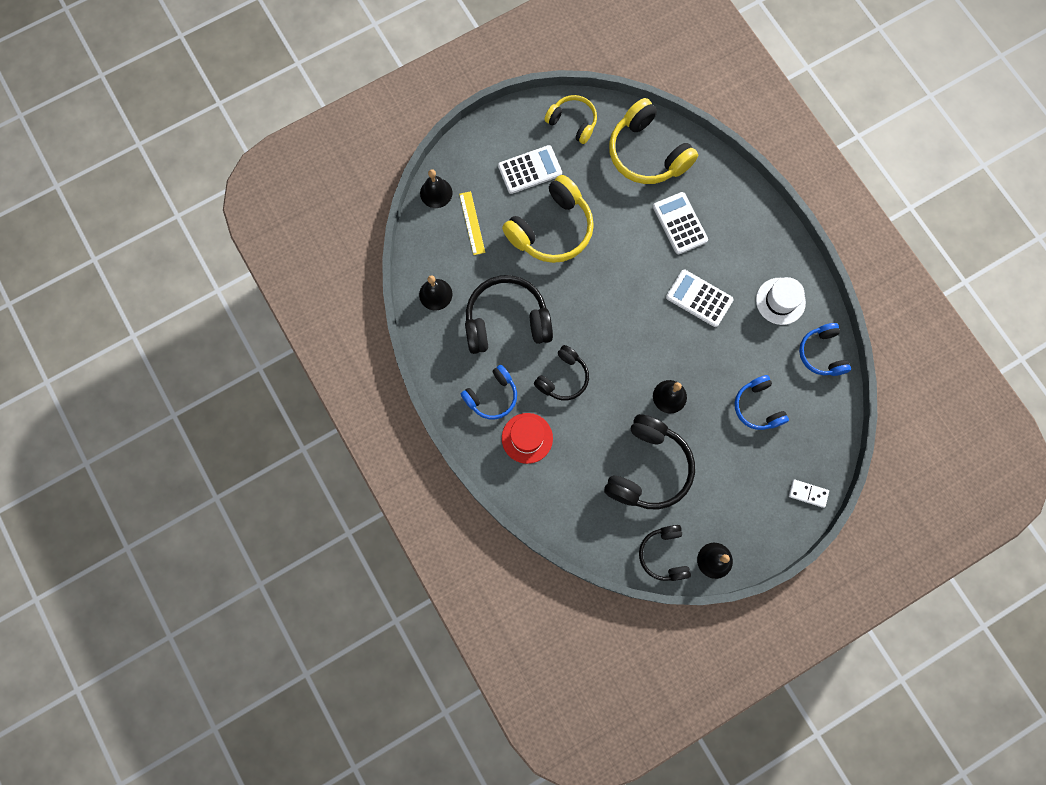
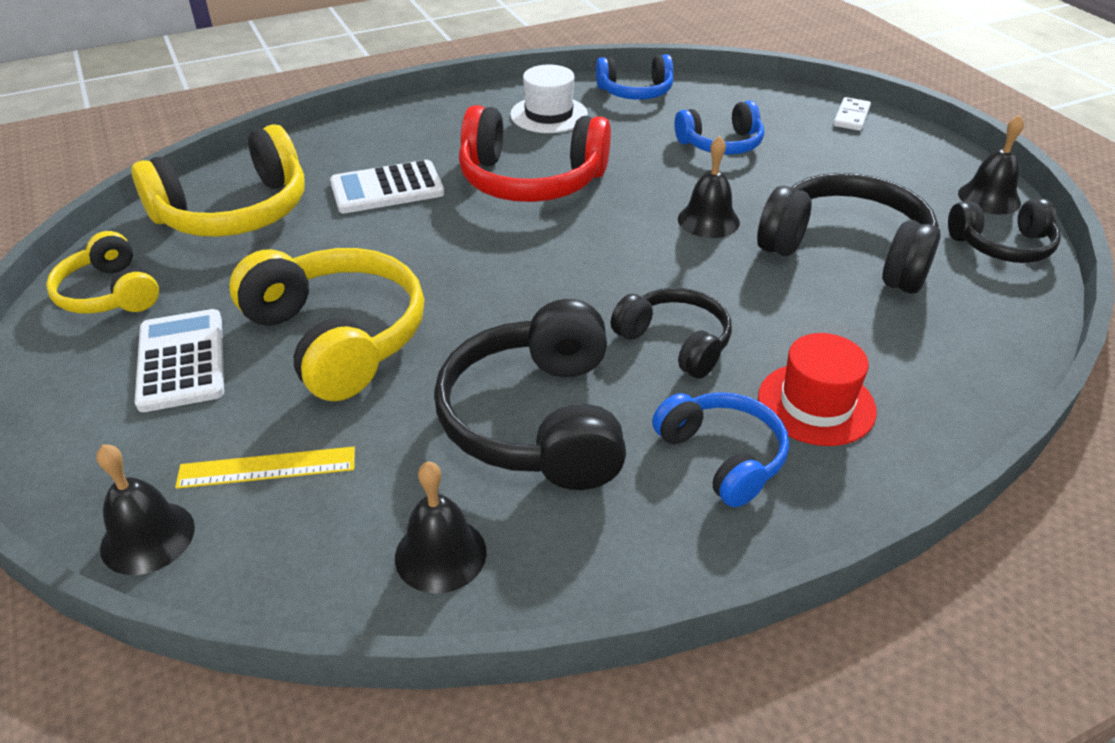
camera: 85 degrees left, 35 degrees down
yellow headphones [544,95,597,144] -> yellow headphones turned 75 degrees counterclockwise [46,231,159,314]
white calculator [666,270,734,327] -> red headphones [459,105,611,202]

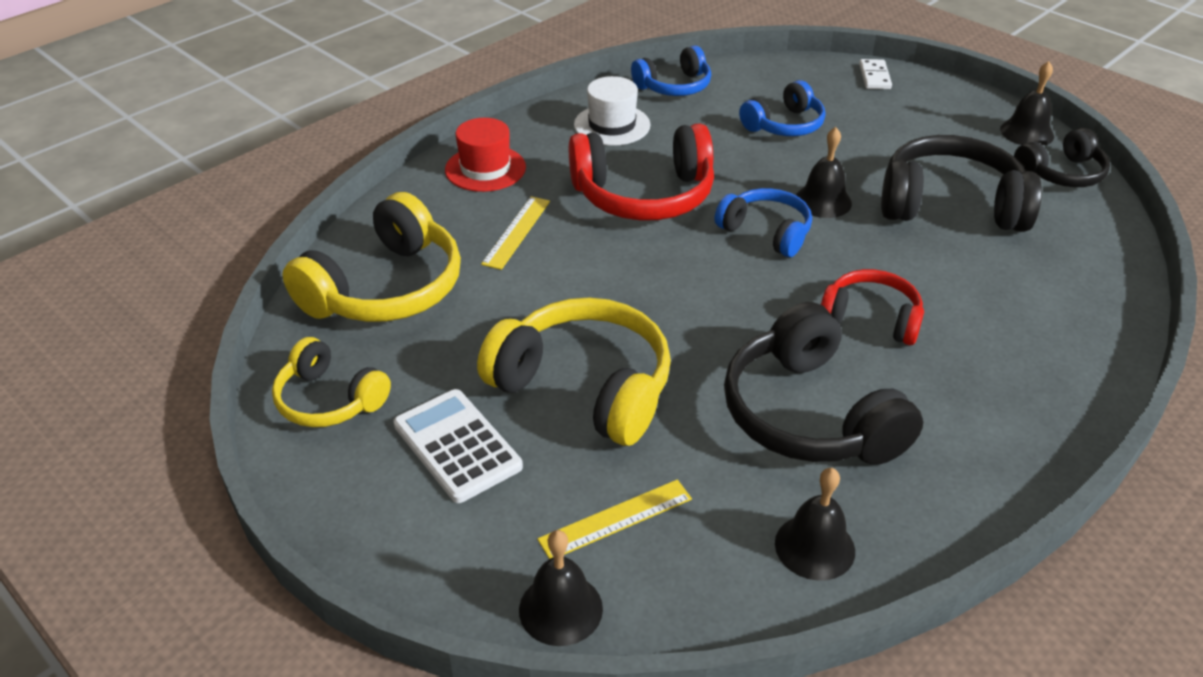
camera: 20 degrees left, 0 degrees up
white calculator [330,160,444,213] -> yellow ruler [481,196,550,270]
black headphones [611,288,732,379] -> red headphones [821,269,924,345]
blue headphones [652,392,789,507] -> blue headphones moved to [715,188,812,257]
red hat [758,333,877,446] -> red hat moved to [445,118,526,192]

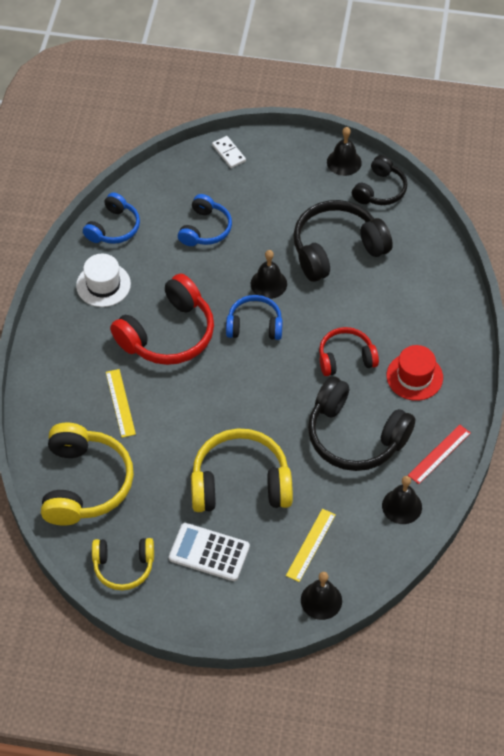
camera: 35 degrees left, 15 degrees up
red hat [445,118,526,192] -> red hat moved to [387,345,443,401]
none -> red ruler [408,425,471,484]

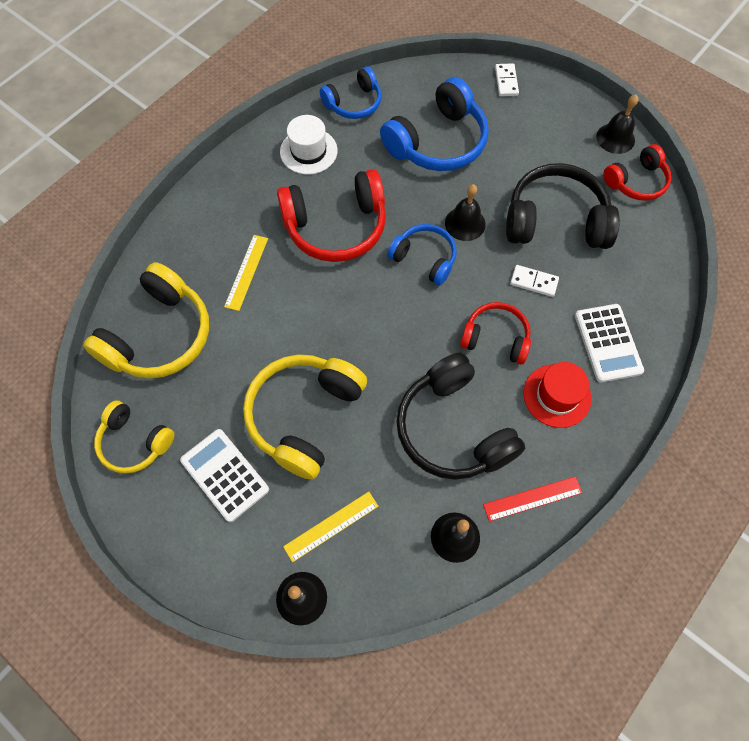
camera: 30 degrees right, 10 degrees up
blue headphones [178,194,232,246] -> blue headphones [380,77,489,171], size x1.67
yellow headphones [191,428,293,512] -> yellow headphones turned 90 degrees counterclockwise [243,354,367,480]
black headphones [352,155,407,205] -> red headphones [603,144,672,201]
none -> white domino [510,265,559,297]
none -> white calculator [575,304,644,383]

